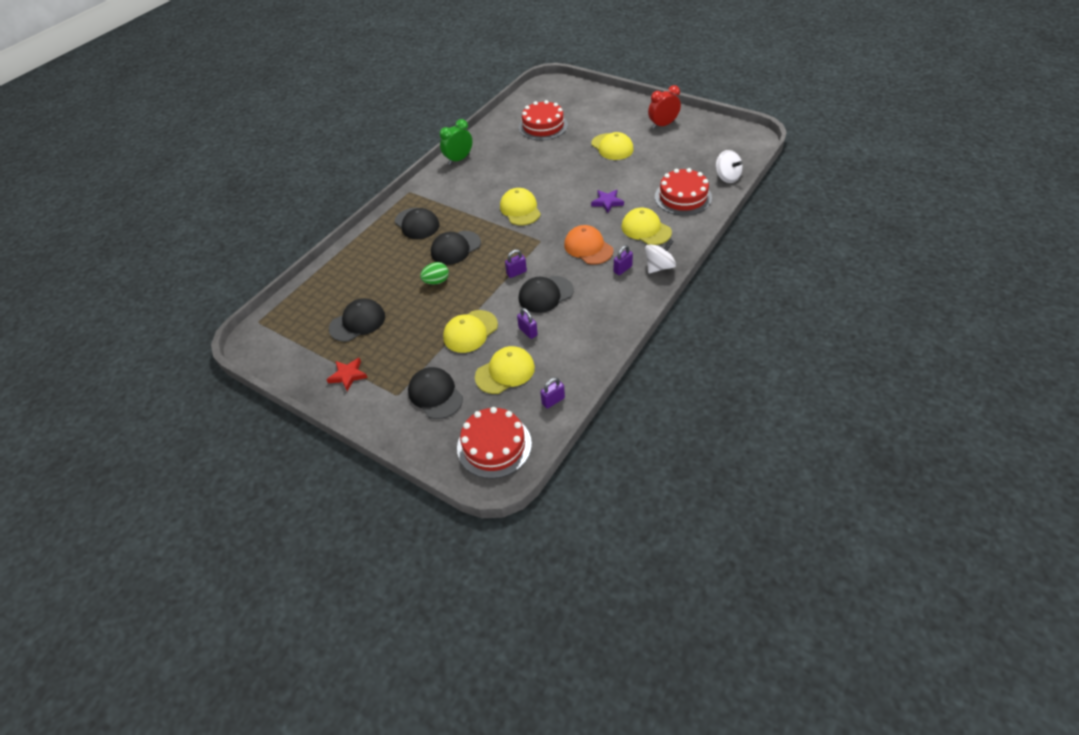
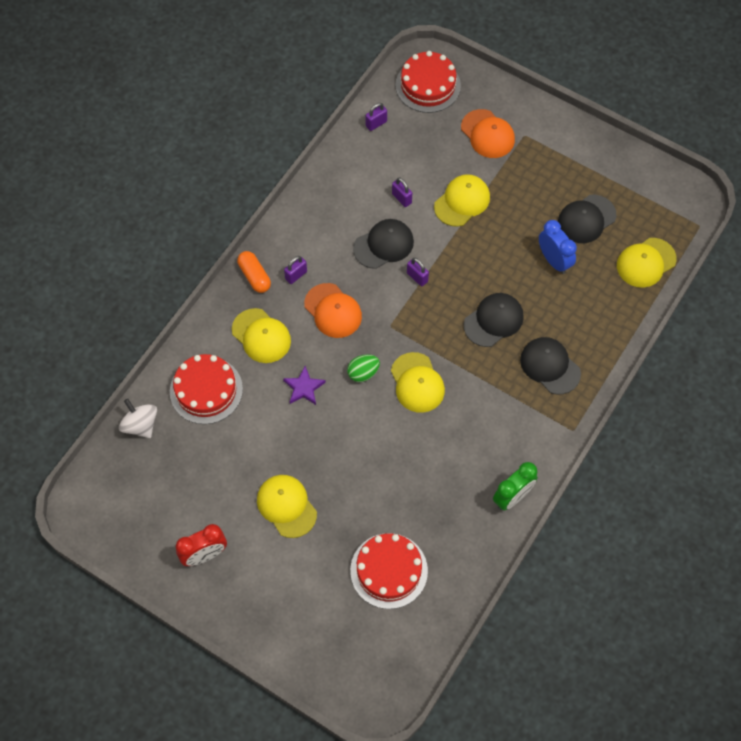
camera: 175 degrees right, 15 degrees up
red star [326,358,368,391] -> none
black cap [408,367,463,419] -> orange cap [461,109,515,158]
green egg [420,262,449,285] -> green egg moved to [347,354,380,382]
yellow cap [475,346,535,394] -> yellow cap moved to [617,238,677,288]
purple padlock [505,249,527,278] -> purple padlock turned 75 degrees clockwise [407,258,429,286]
white spinning top [645,239,676,273] -> orange capsule [237,251,271,293]
none -> blue clock [539,220,577,274]

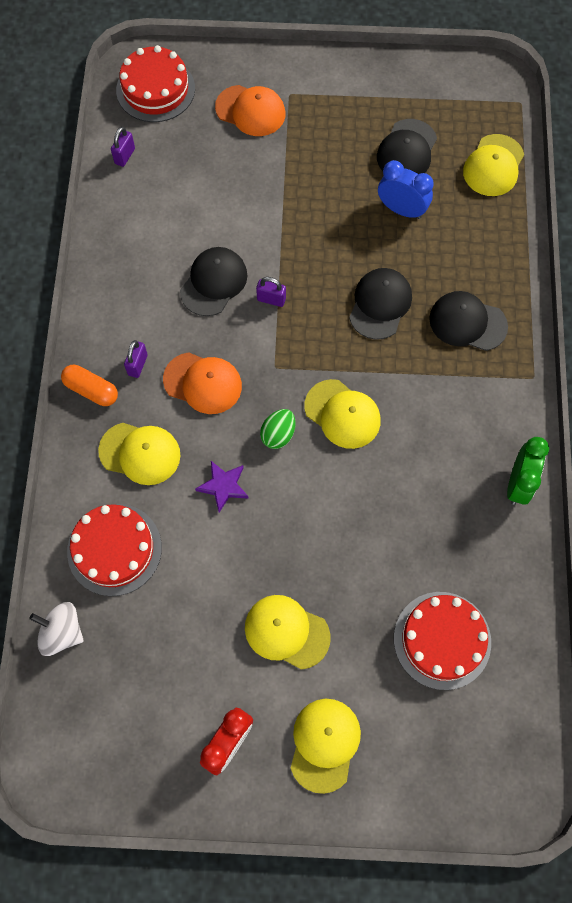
camera: 30 degrees left, 5 degrees up
purple padlock [392,178,412,207] -> none
yellow cap [434,174,490,227] -> yellow cap moved to [291,699,361,794]

